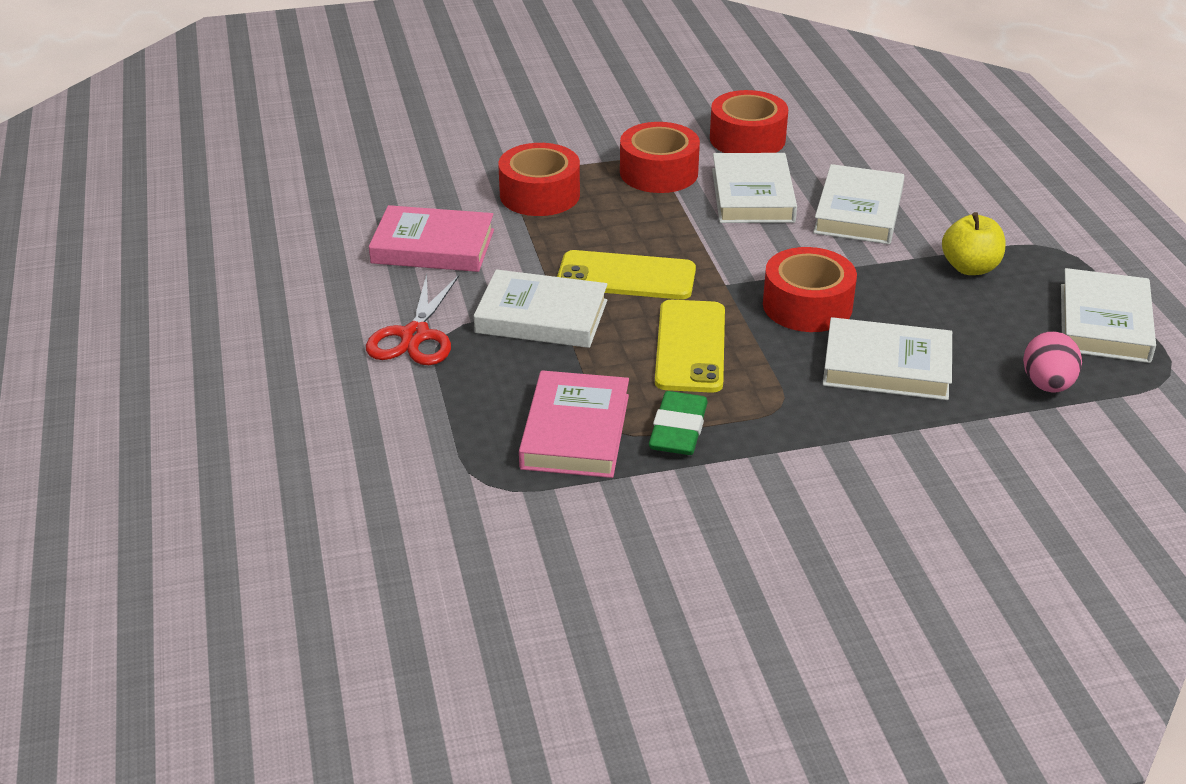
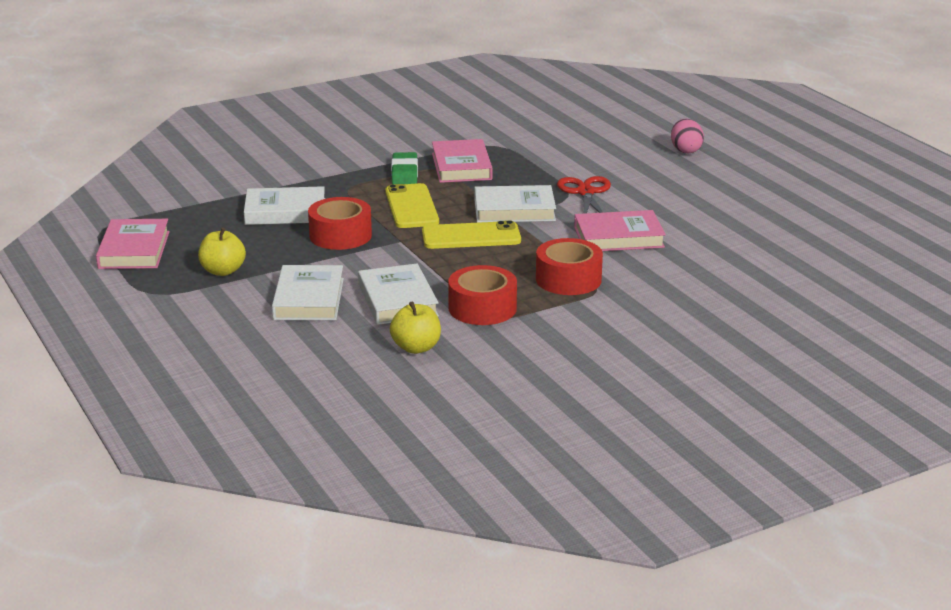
camera: 165 degrees right, 10 degrees down
red tape [710,90,788,153] -> yellow apple [390,301,441,354]
pink egg [1023,331,1082,392] -> pink egg moved to [671,119,704,153]
white book [1061,268,1156,363] -> pink book [96,219,170,269]

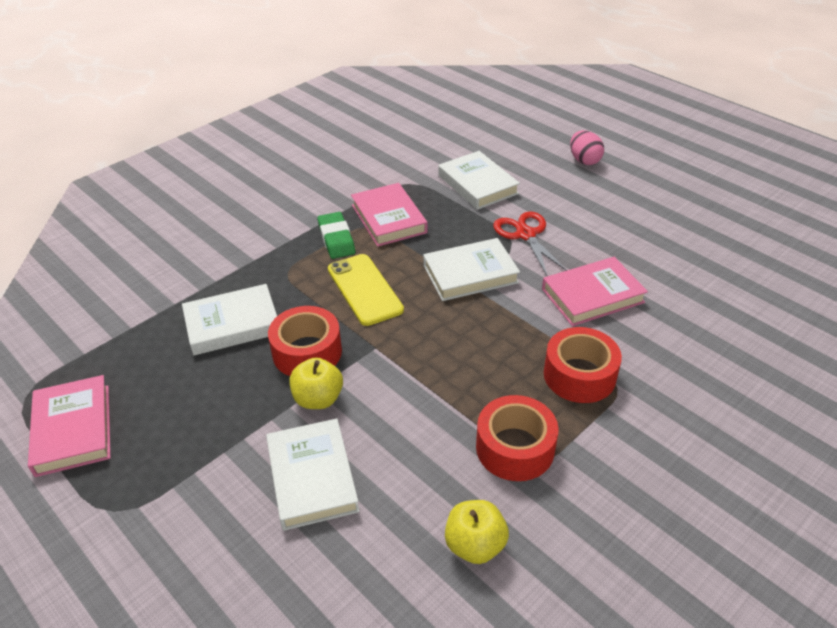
camera: 15 degrees left, 15 degrees up
yellow apple [198,228,246,276] -> yellow apple moved to [289,357,343,409]
white book [358,264,439,325] -> white book moved to [438,151,520,210]
yellow phone [422,220,521,249] -> none

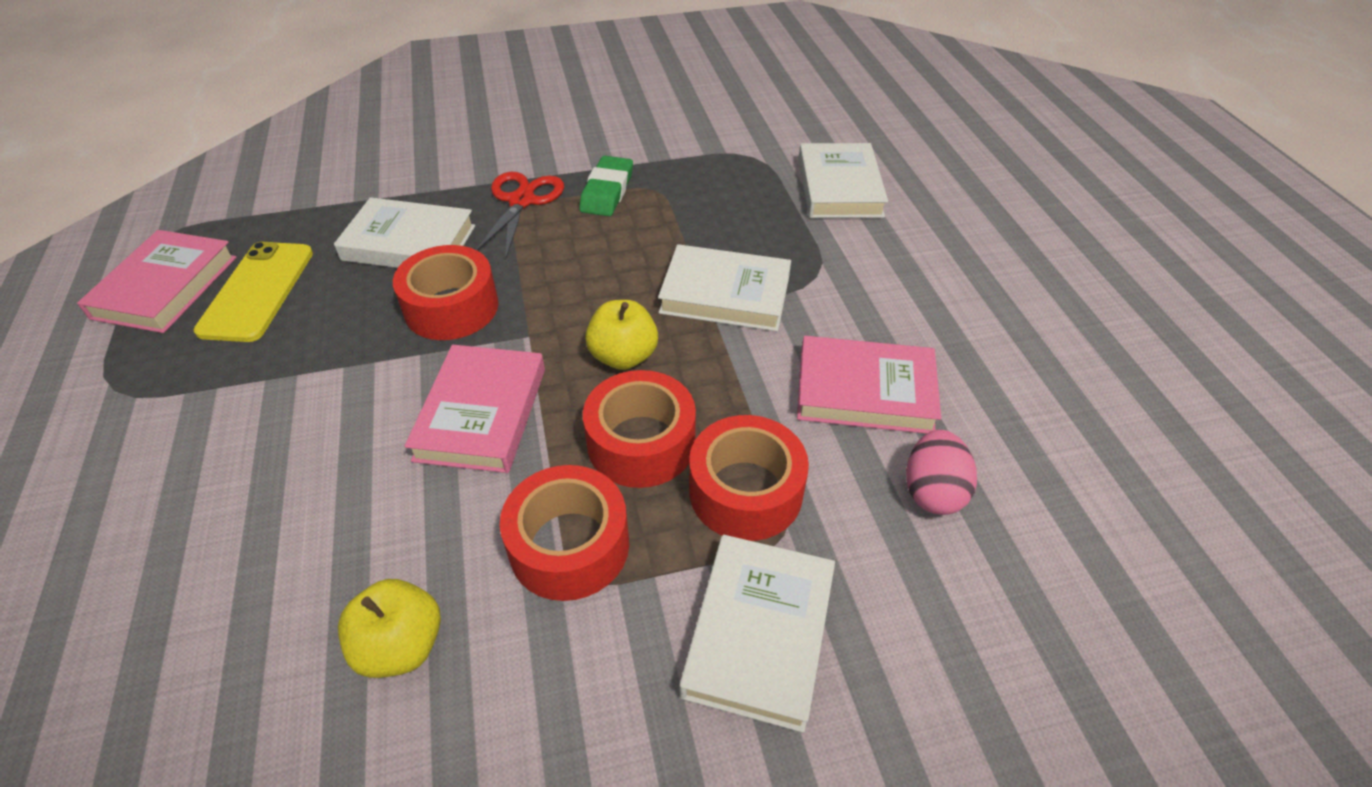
camera: 30 degrees right, 5 degrees up
white book [266,418,360,531] -> white book moved to [679,535,835,733]
yellow apple [289,357,343,409] -> yellow apple moved to [585,300,658,370]
yellow phone [328,254,404,326] -> yellow phone moved to [193,242,313,342]
pink book [351,183,428,247] -> pink book moved to [404,345,545,473]
red scissors [493,212,567,276] -> red scissors moved to [476,172,564,260]
pink egg [570,130,604,165] -> pink egg moved to [906,430,977,515]
none -> red tape [583,370,696,488]

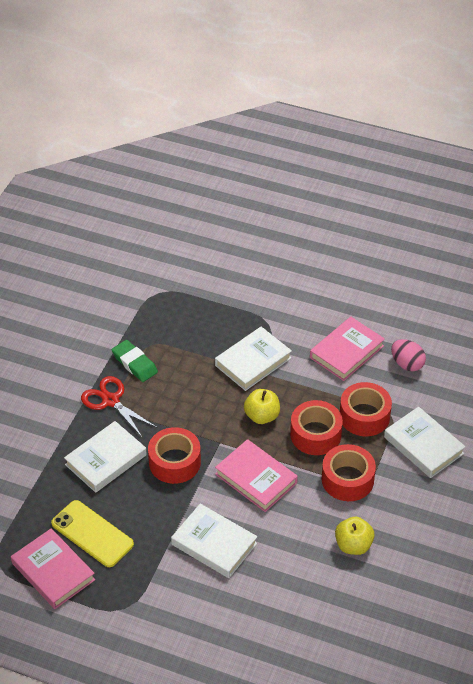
camera: 55 degrees left, 0 degrees up
white book [799,143,888,218] -> white book moved to [171,504,257,578]

